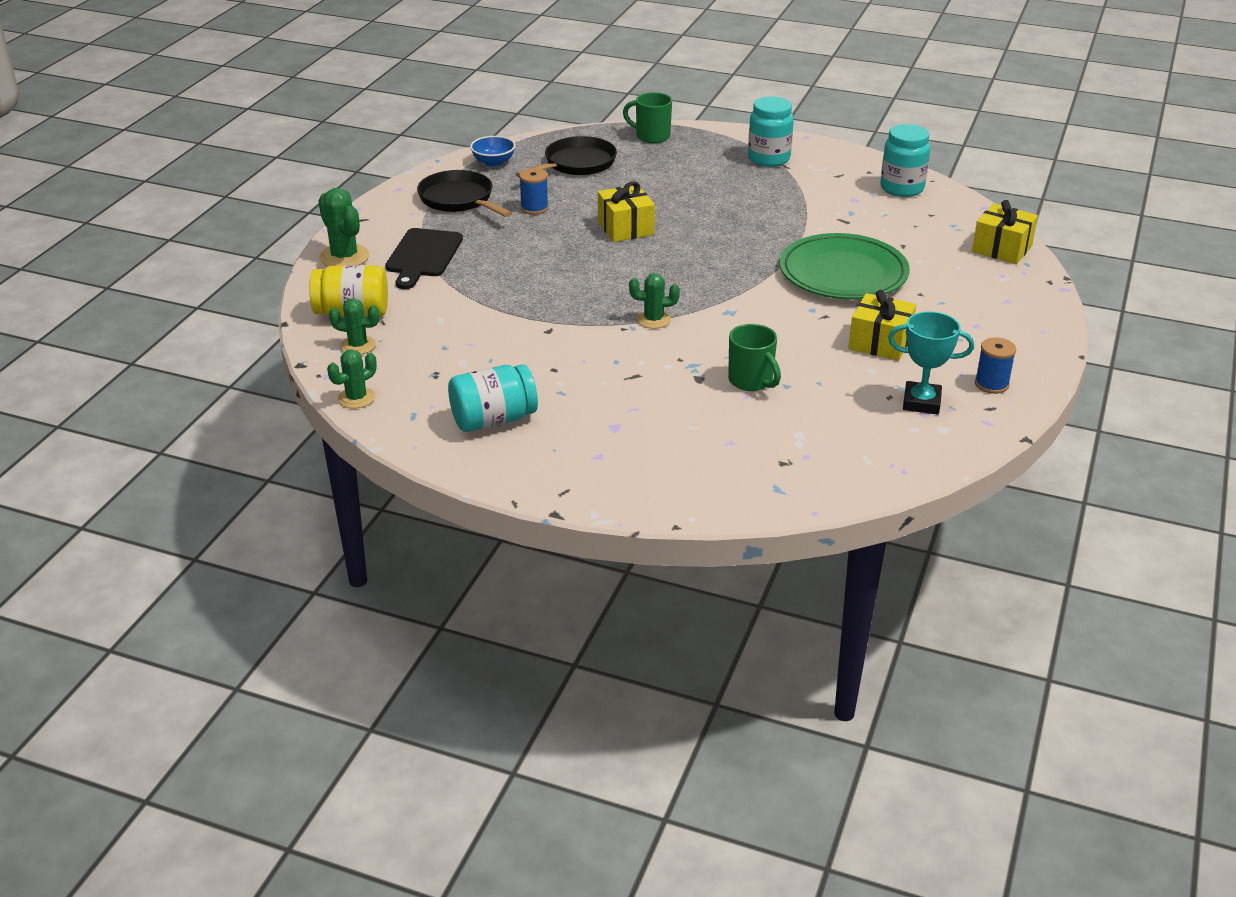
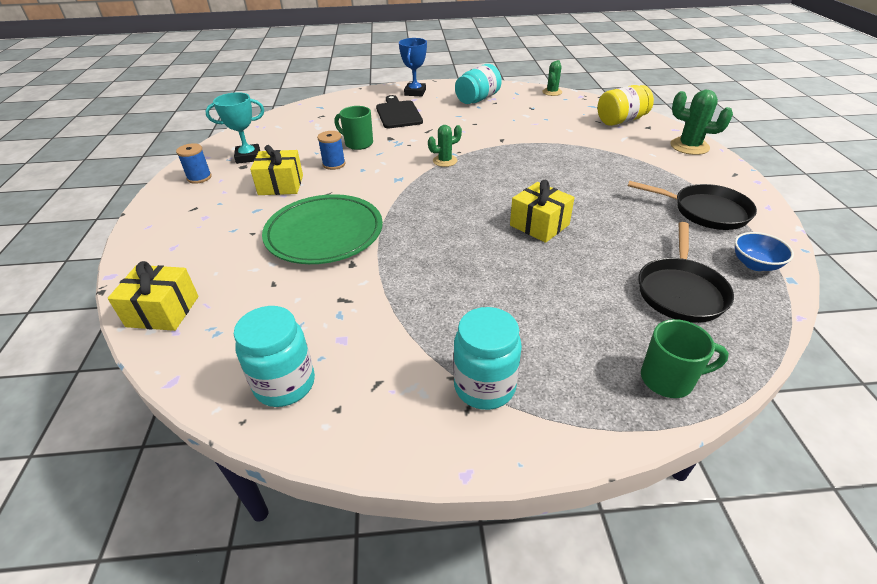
camera: 155 degrees right, 5 degrees up
green cactus [329,298,379,355] -> none
black cutting board [385,228,463,289] -> black cutting board moved to [376,95,423,128]
blue spool [519,168,549,215] -> blue spool moved to [317,131,345,170]
none -> blue trophy [399,38,427,96]

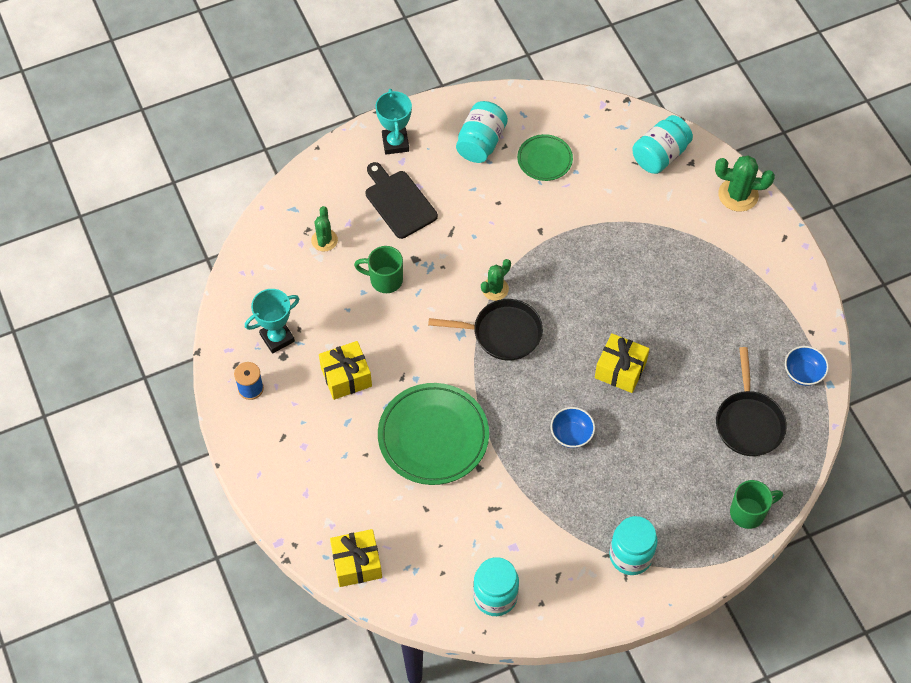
camera: 20 degrees left, 20 degrees up
blue spool [317,131,345,170] -> none
blue trophy [399,38,427,96] -> turquoise trophy [376,89,412,155]
green cactus [542,60,562,96] -> green cactus moved to [311,206,338,251]
yellow jar [598,85,654,126] -> turquoise jar [632,115,693,174]
black pan [628,181,757,230] -> black pan moved to [428,299,543,361]
none -> green plate [517,134,573,181]
none -> blue bowl [551,407,595,448]

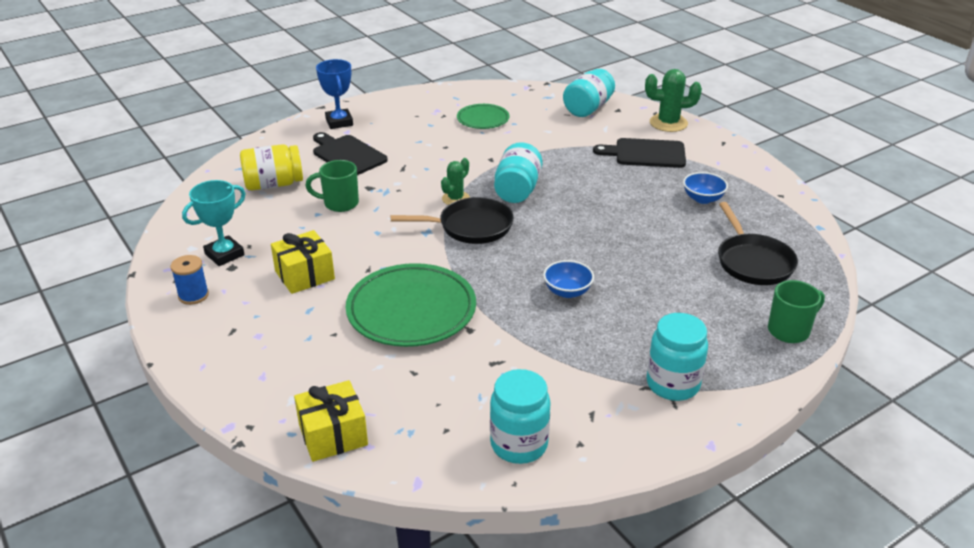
camera: 10 degrees left, 25 degrees down
green cactus [311,206,338,251] -> yellow jar [240,144,303,191]
turquoise trophy [376,89,412,155] -> blue trophy [316,59,353,129]
turquoise jar [456,101,508,163] -> turquoise jar moved to [494,142,543,203]
yellow gift [595,333,650,393] -> none
blue bowl [785,346,829,386] -> blue bowl moved to [683,172,728,204]
none -> black cutting board [593,138,686,168]

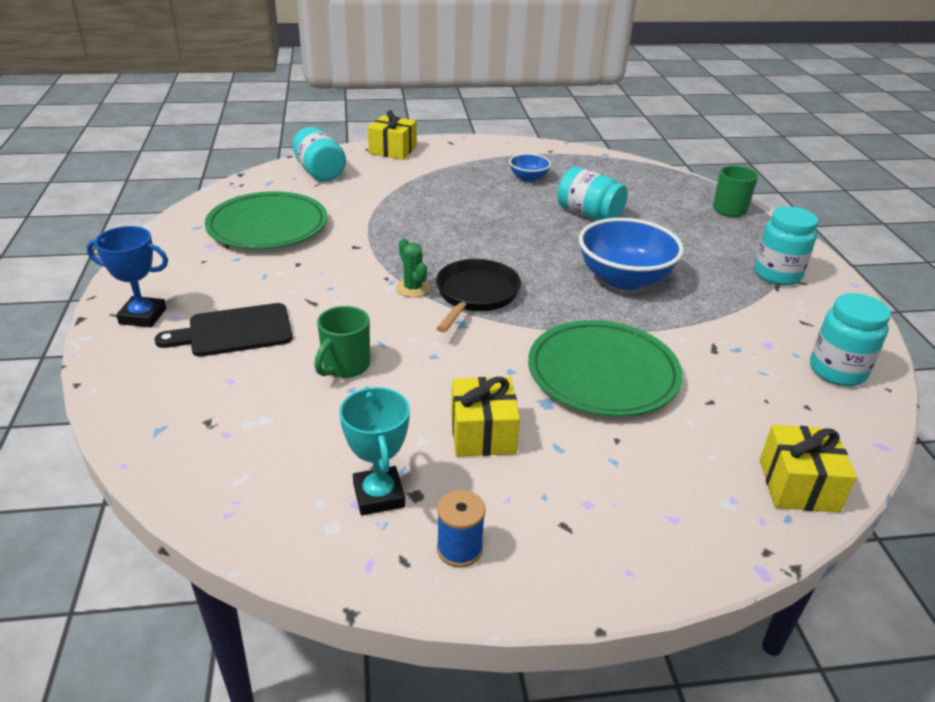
camera: 65 degrees left, 0 degrees up
yellow jar [240,144,303,191] -> none
green plate [457,104,509,129] -> green plate [205,191,327,249], size x1.83
turquoise jar [494,142,543,203] -> turquoise jar moved to [557,167,628,220]
blue bowl [543,260,594,298] -> blue bowl [579,218,684,290], size x1.98
black cutting board [593,138,686,168] -> none
green cactus [645,69,702,132] -> yellow gift [368,110,417,160]
black pan [718,202,798,285] -> none

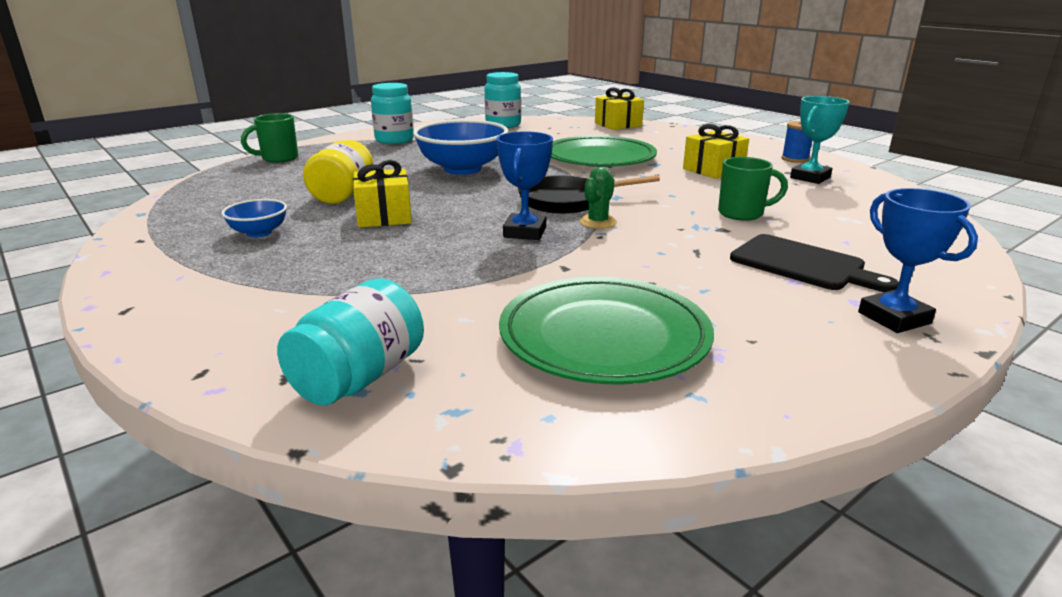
camera: 120 degrees left, 10 degrees down
yellow gift [368,110,417,160] -> yellow gift moved to [353,160,412,227]
turquoise jar [557,167,628,220] -> yellow jar [303,140,373,204]
none -> blue trophy [496,131,553,240]

